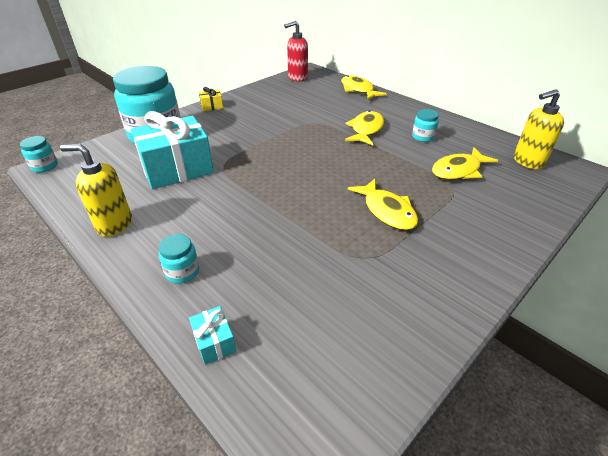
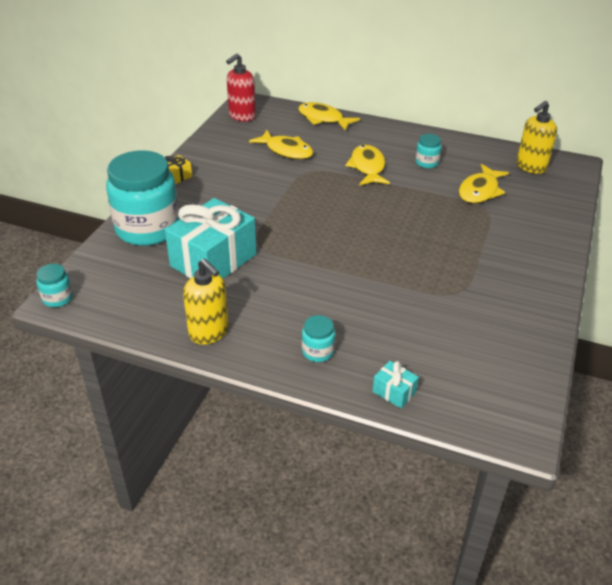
camera: 25 degrees left, 0 degrees up
yellow soap dispenser [60,144,132,237] -> yellow soap dispenser turned 120 degrees counterclockwise [183,258,229,345]
yellow fish [347,179,418,230] -> yellow fish moved to [249,130,313,160]

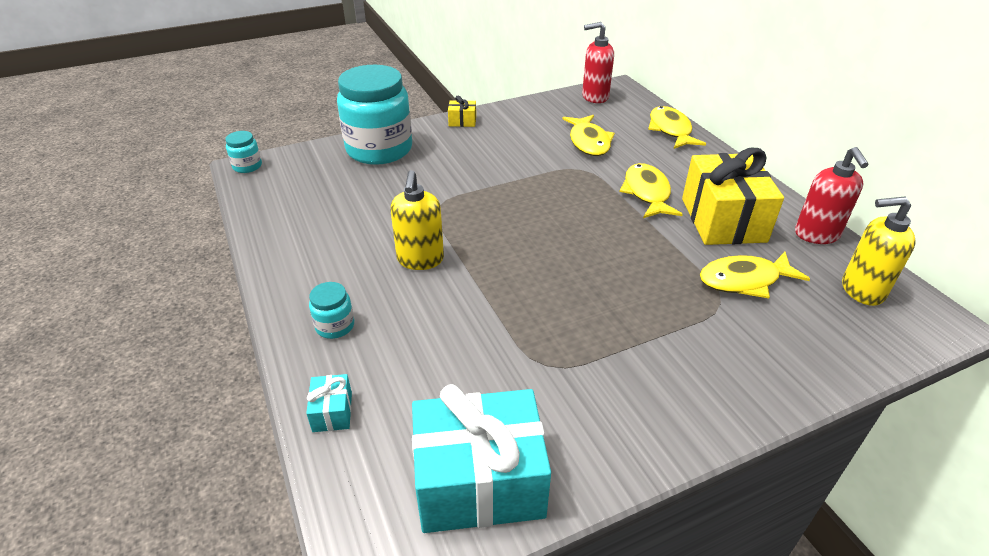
camera: 45 degrees right, 0 degrees up
turquoise gift [165,198,257,279] -> turquoise gift moved to [412,384,551,533]
yellow soap dispenser [183,258,229,345] -> yellow soap dispenser moved to [390,170,444,270]
yellow fish [345,145,390,185] -> yellow fish turned 45 degrees counterclockwise [619,163,683,218]
turquoise jar [415,134,442,168] -> yellow gift [682,148,784,245]
none -> red soap dispenser [795,147,869,244]

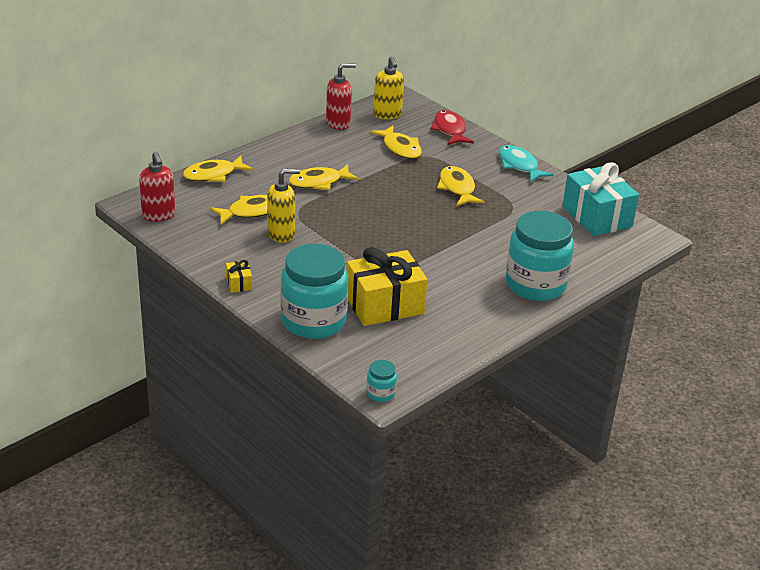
camera: 110 degrees left, 5 degrees down
turquoise gift [306,374,352,432] -> none
turquoise jar [309,282,354,339] -> turquoise jar [505,211,574,301], size x2.38
yellow soap dispenser [390,170,444,270] -> yellow soap dispenser moved to [267,168,300,243]
yellow gift [682,148,784,245] -> yellow gift moved to [347,247,427,326]
none -> red fish [431,110,474,145]
none -> yellow fish [437,166,484,206]
none -> turquoise fish [499,145,554,183]

